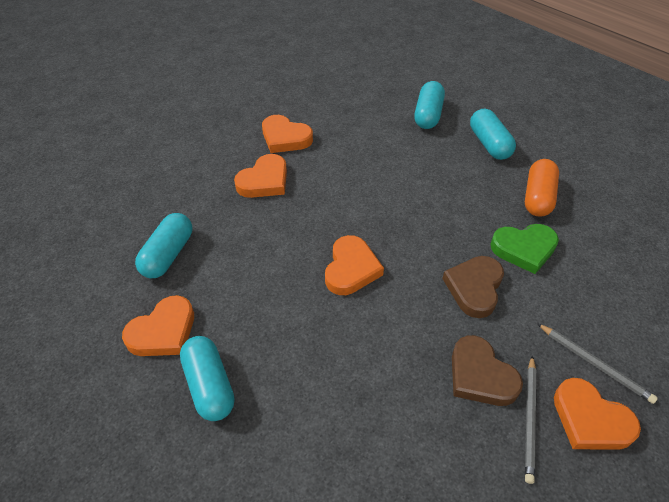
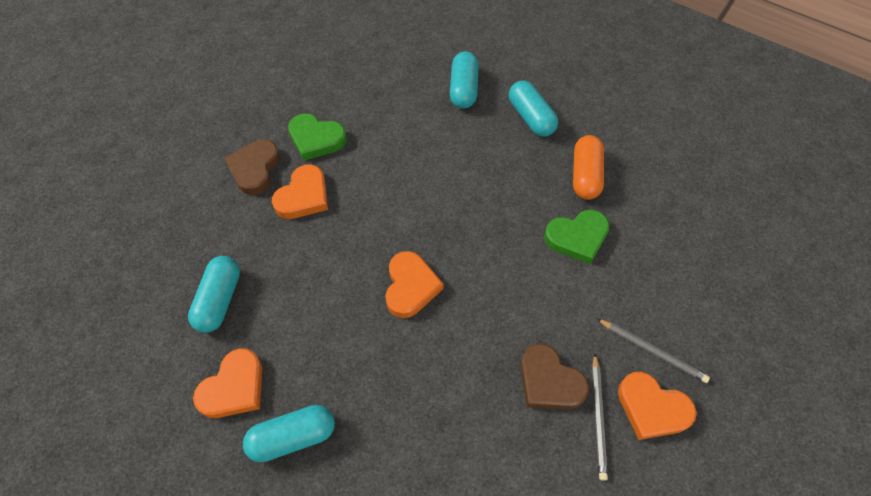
camera: 10 degrees left, 10 degrees up
turquoise capsule [180,336,235,421] -> turquoise capsule turned 75 degrees counterclockwise [243,405,335,462]
orange heart [262,115,313,153] -> green heart [288,113,347,161]
brown heart [442,256,504,318] -> brown heart moved to [224,139,280,195]

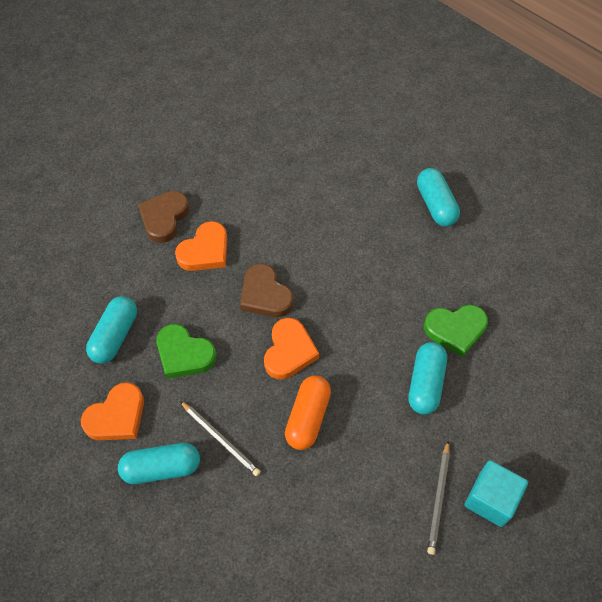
camera: 10 degrees right, 0 degrees up
green heart [288,113,347,161] -> green heart moved to [156,324,216,379]
turquoise capsule [450,52,479,109] -> turquoise capsule moved to [408,342,447,415]
brown heart [521,343,589,409] -> brown heart moved to [240,264,293,317]
orange capsule [573,135,604,200] -> orange capsule moved to [285,376,331,450]
grey pencil [597,319,710,383] -> grey pencil moved to [180,401,261,476]
orange heart [618,372,697,440] -> turquoise cube [464,460,528,527]

